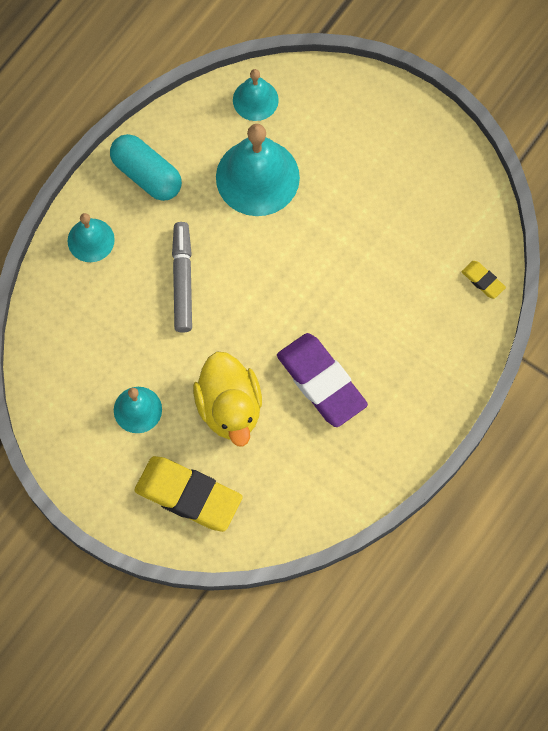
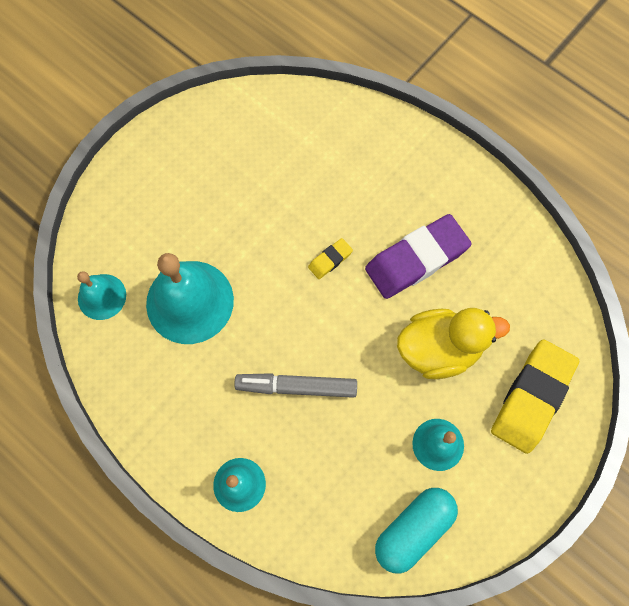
camera: 85 degrees left, 0 degrees up
turquoise capsule [110,134,182,201] -> turquoise capsule moved to [375,488,458,574]
yellow eraser [462,261,506,299] -> yellow eraser moved to [308,238,353,279]

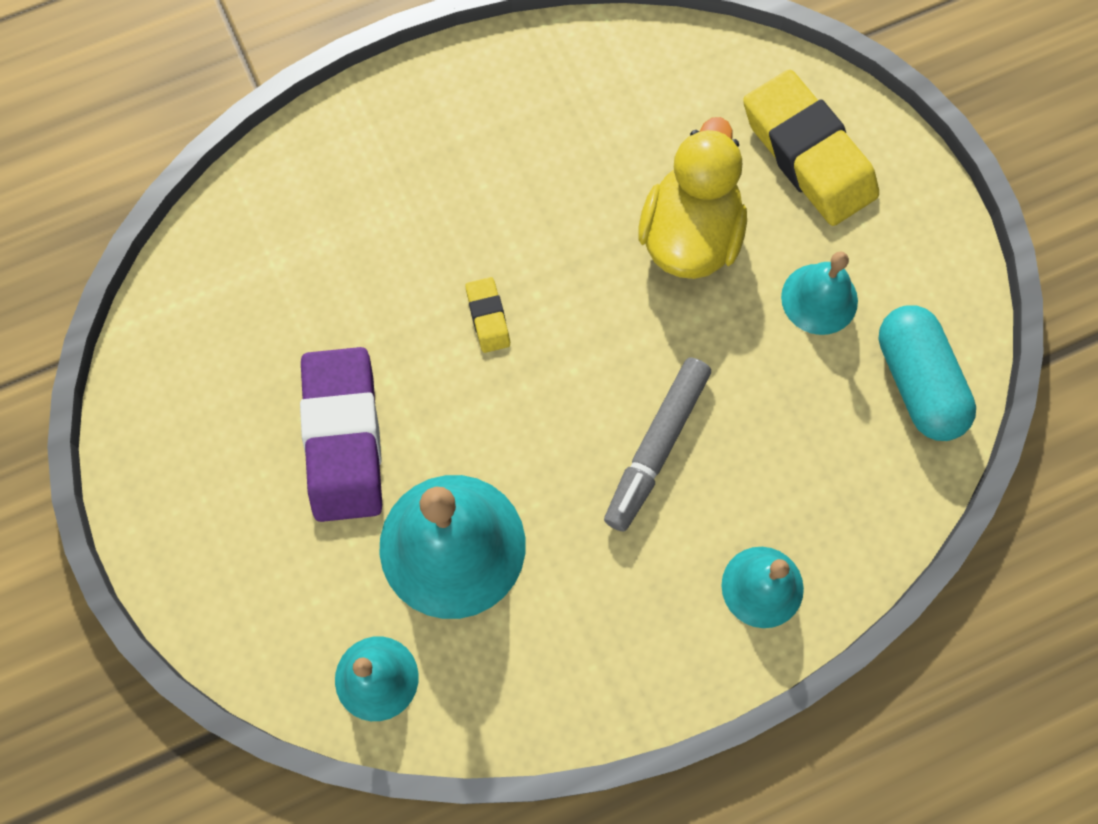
camera: 65 degrees left, 0 degrees up
purple eraser [365,214,471,299] -> purple eraser moved to [300,347,382,522]

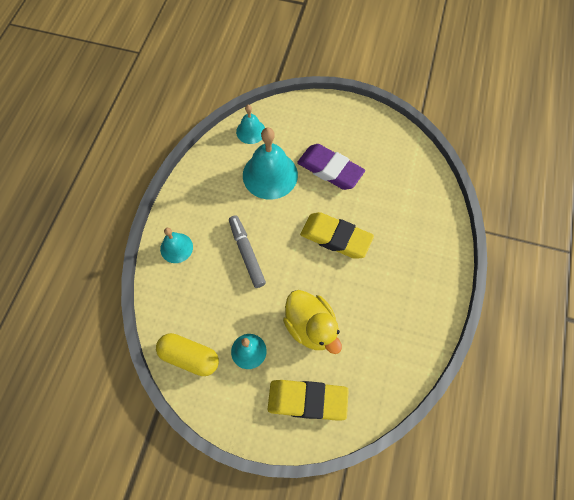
camera: 130 degrees right, 5 degrees down
yellow eraser [466,277,510,353] -> yellow eraser [300,212,374,259], size x2.24
turquoise capsule [879,305,976,441] -> yellow capsule [156,333,219,376]

